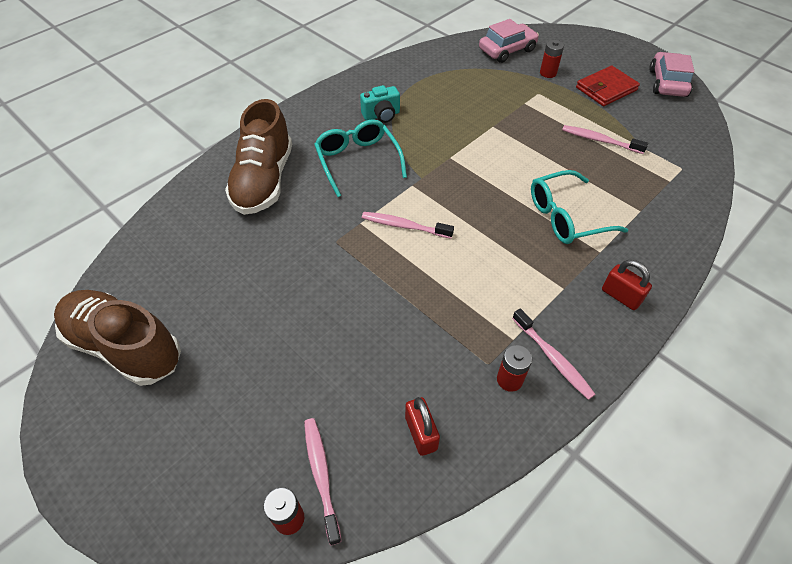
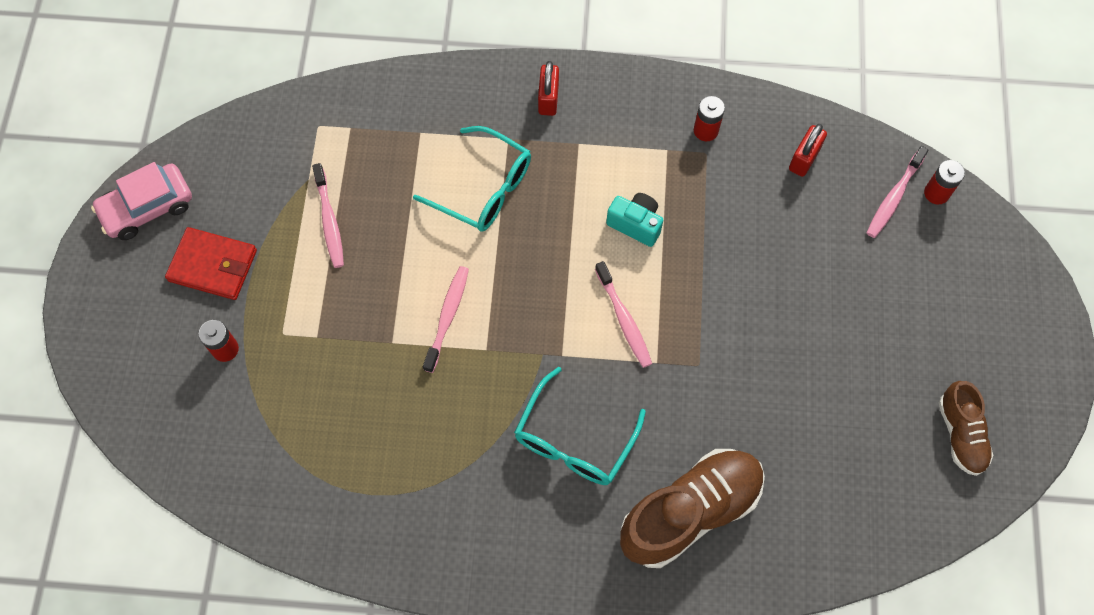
camera: 130 degrees left, 15 degrees up
brown shoe [54,290,181,386] -> brown shoe [939,381,993,476], size x0.56
turquoise camera [360,85,400,123] -> turquoise camera moved to [606,193,663,247]
pink car [479,19,539,63] -> none
pink toothbrush [512,308,595,400] -> pink toothbrush moved to [423,266,469,373]

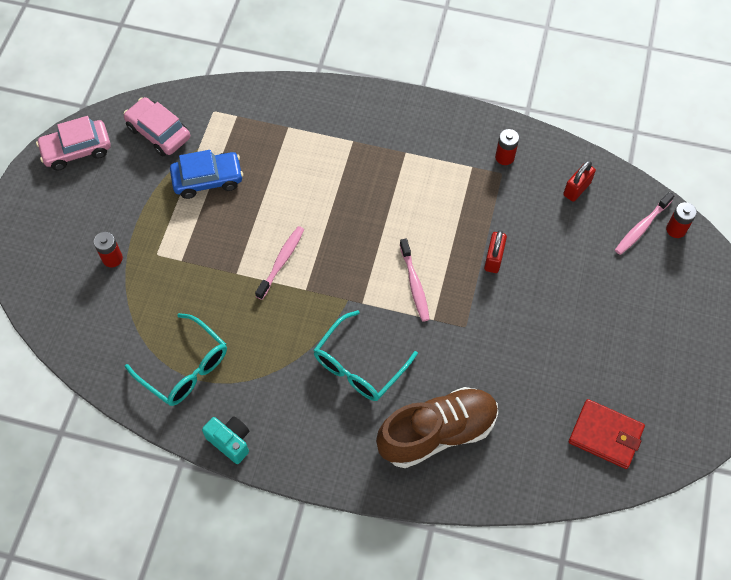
camera: 10 degrees right, 5 degrees down
red wallet [165,227,257,300] -> red wallet moved to [569,399,645,469]
pink toothbrush [312,163,344,268] -> blue car [170,150,243,199]
turquoise glasses [413,126,531,232] -> turquoise glasses moved to [125,313,227,406]
red padlock [538,61,559,116] -> red padlock moved to [484,230,507,273]
turquoise camera [606,193,663,247] -> turquoise camera moved to [202,416,249,464]
brown shoe [939,381,993,476] -> none
none -> pink car [124,97,190,156]

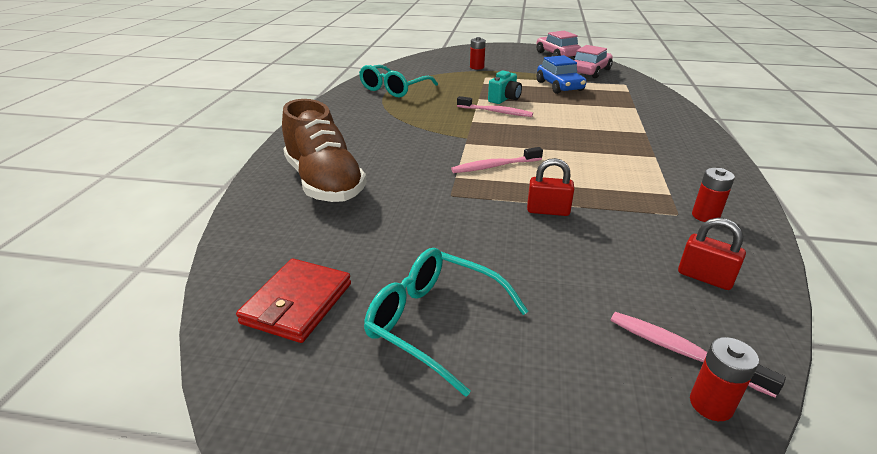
camera: 85 degrees right, 30 degrees down
turquoise camera [202,416,249,464] -> turquoise camera moved to [488,71,522,104]
turquoise glasses [314,310,418,401] -> turquoise glasses moved to [364,248,528,397]

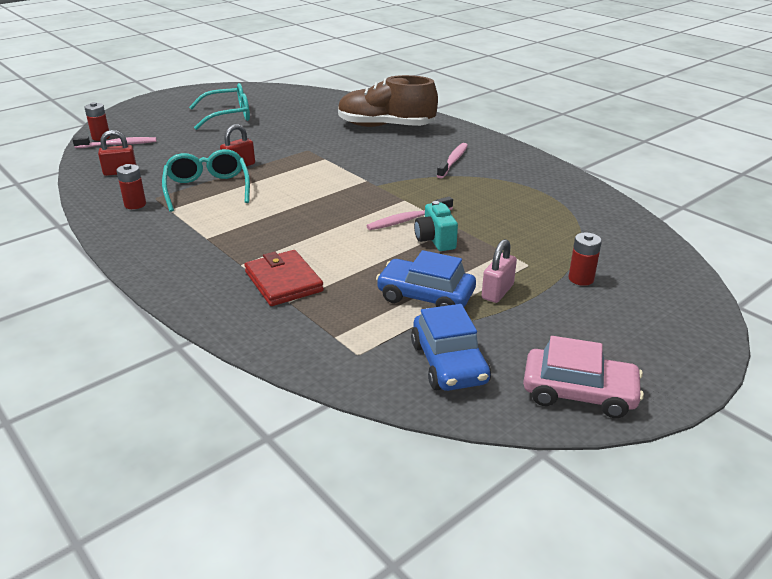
camera: 130 degrees right, 0 degrees up
red wallet [236,259,351,343] -> red wallet moved to [244,250,324,306]
turquoise glasses [359,65,438,97] -> turquoise glasses moved to [162,149,250,212]
pink toothbrush [451,147,543,173] -> pink toothbrush moved to [437,143,468,178]
pink car [574,45,613,78] -> blue car [411,304,491,391]
none -> pink padlock [482,239,517,303]

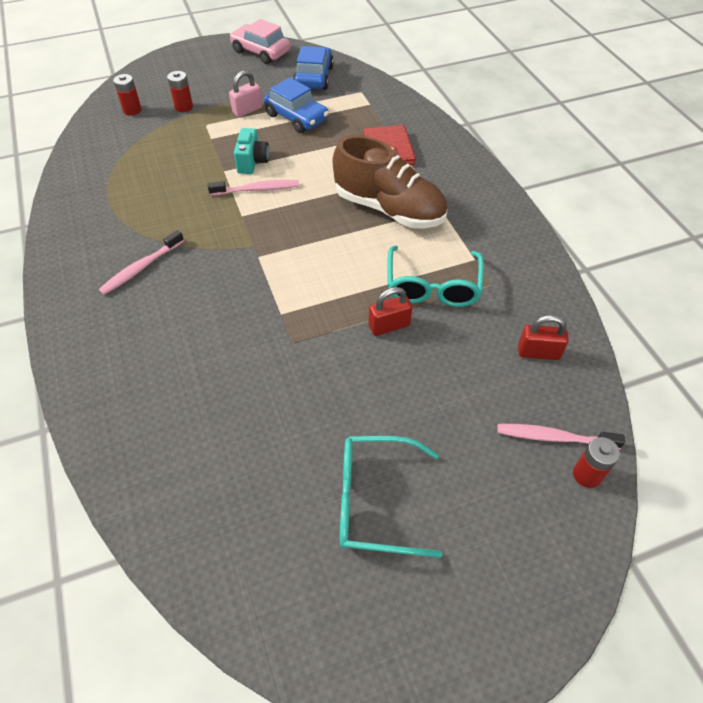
camera: 160 degrees left, 20 degrees up
red battery [116,164,146,209] -> red battery moved to [113,74,142,116]
brown shoe [338,75,438,127] -> brown shoe moved to [333,135,448,229]

